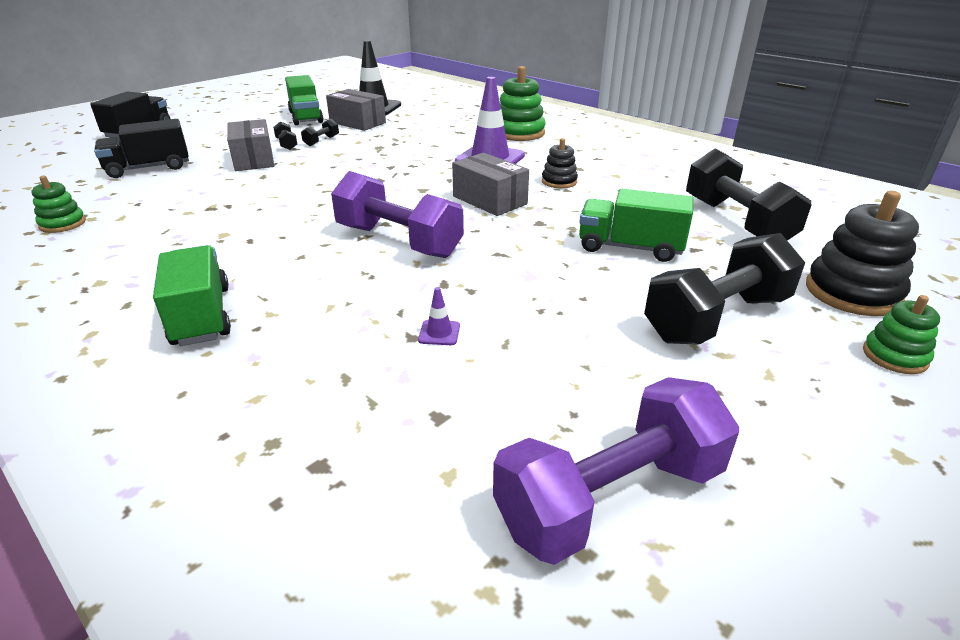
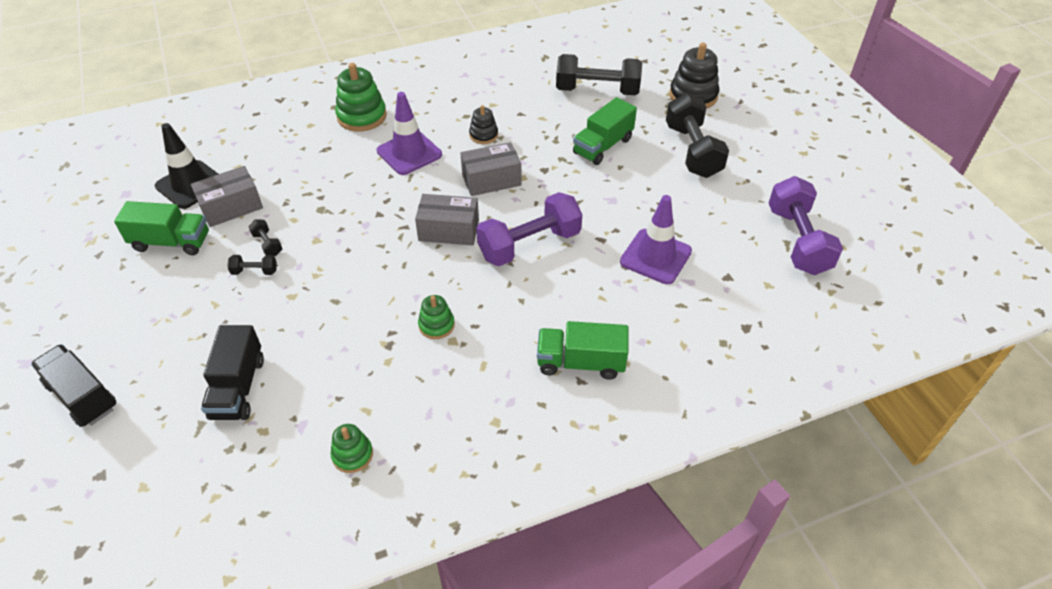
camera: 65 degrees left, 15 degrees up
grey box [227,119,274,171] -> grey box moved to [415,194,479,245]
purple traffic cone [418,287,460,345] -> purple traffic cone [620,195,692,284], size x2.49
green stacking toy [863,295,940,374] -> green stacking toy moved to [418,295,455,339]

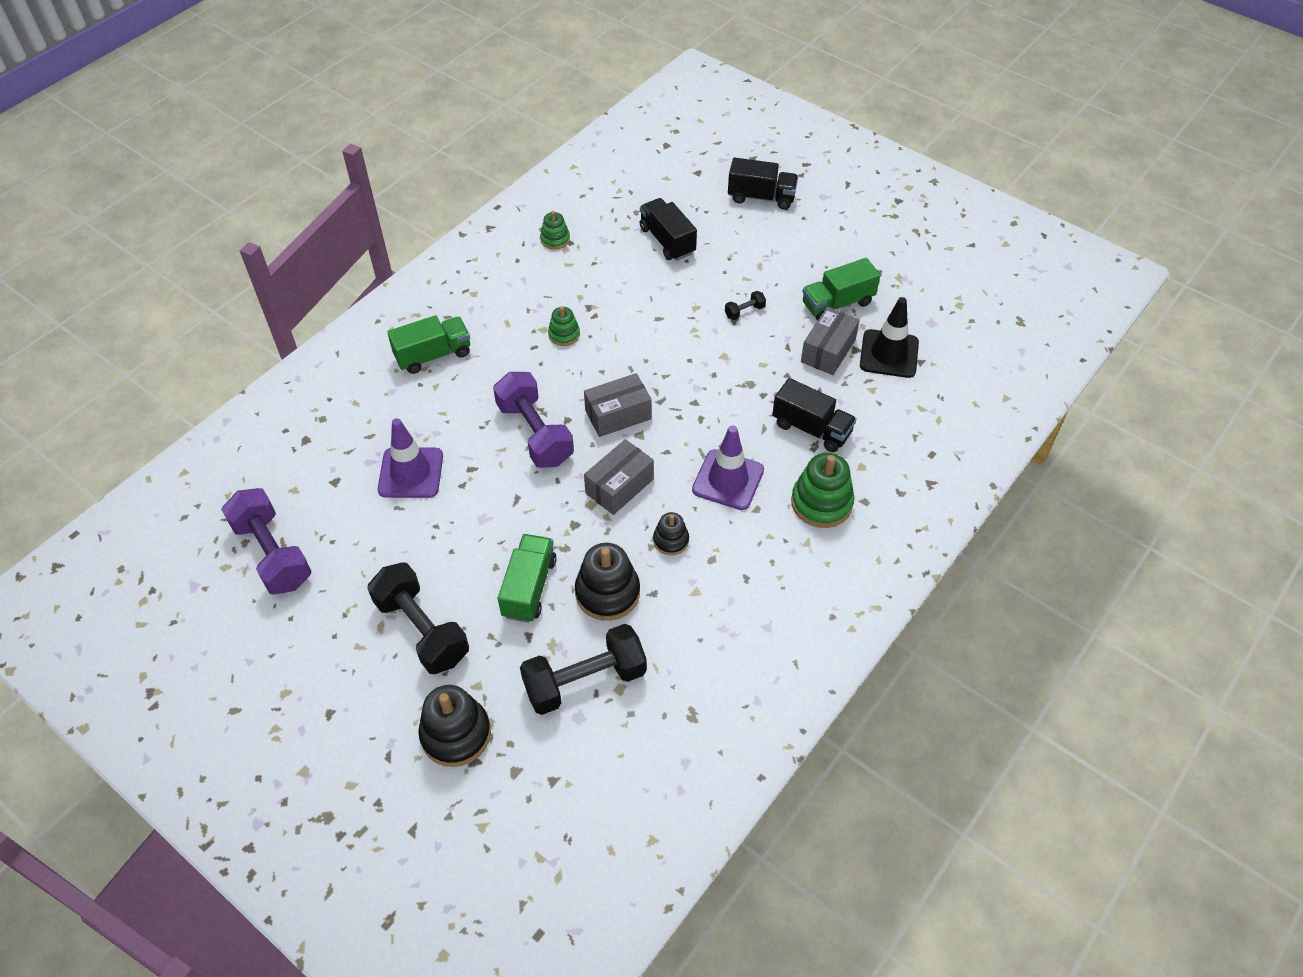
camera: 150 degrees right, 5 degrees up
black dumbbell [248,220,282,256] -> none
purple dumbbell [476,192,582,266] -> purple dumbbell turned 60 degrees counterclockwise [493,372,574,468]
none -> black stacking toy [575,543,640,621]
none -> black truck [772,378,857,452]

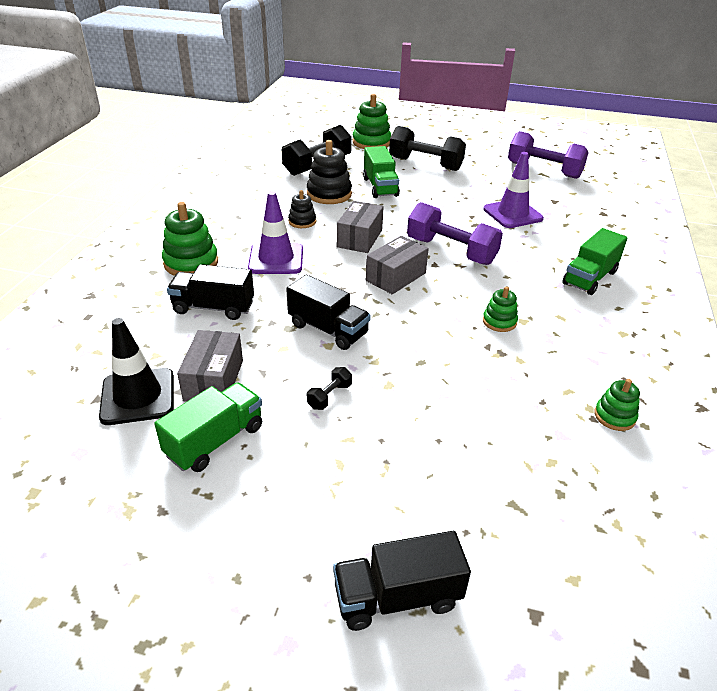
camera: 155 degrees right, 15 degrees down
black stacking toy [418,685,491,767] -> green stacking toy [352,94,391,149]
black truck [640,198,697,261] -> black truck moved to [286,275,371,350]

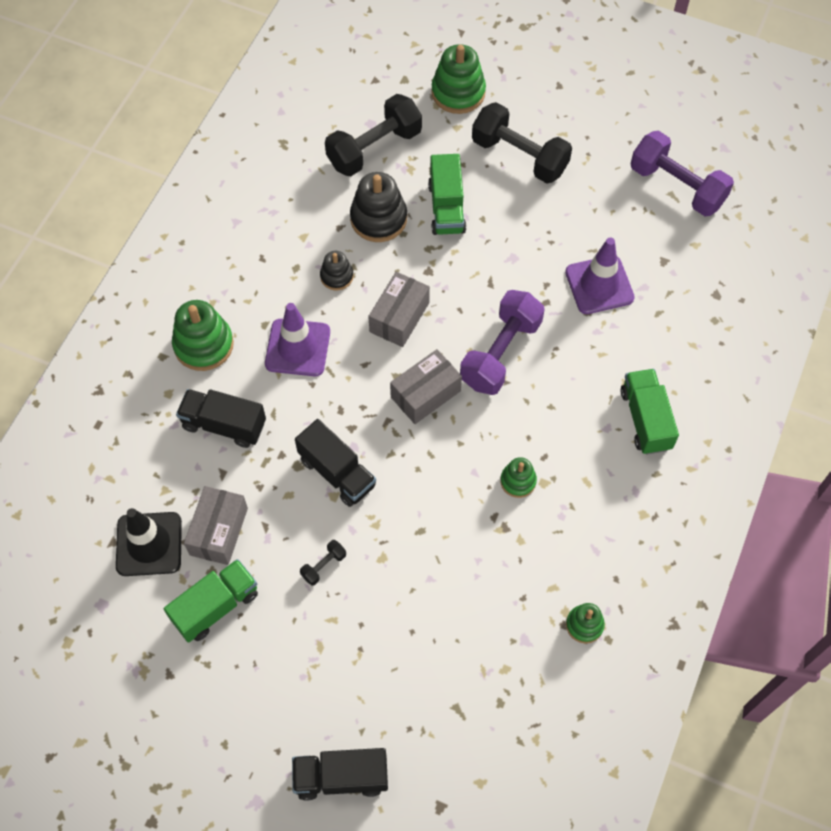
camera: 10 degrees right, 25 degrees up
purple dumbbell [407,202,503,265] -> purple dumbbell turned 75 degrees clockwise [460,290,545,395]
green truck [562,228,628,295] -> green truck turned 120 degrees clockwise [621,369,679,455]

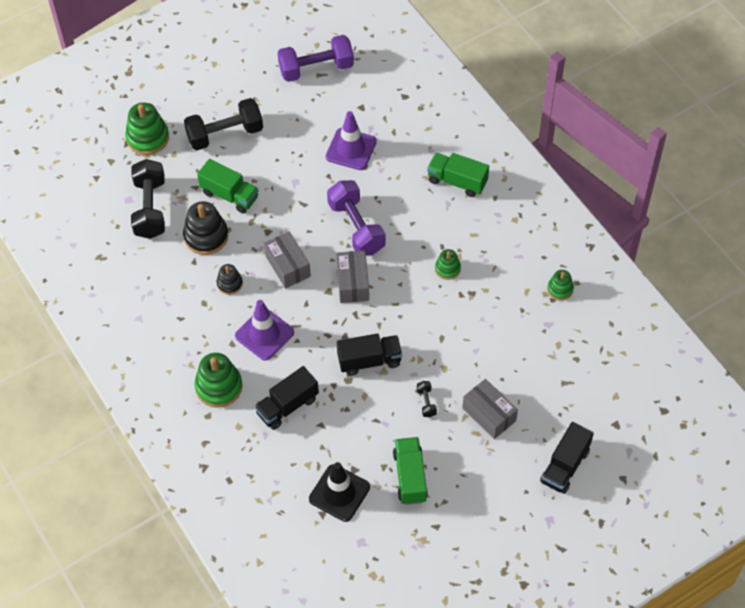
camera: 55 degrees left, 5 degrees down
grey box [184,486,248,565] -> grey box moved to [462,379,518,439]

